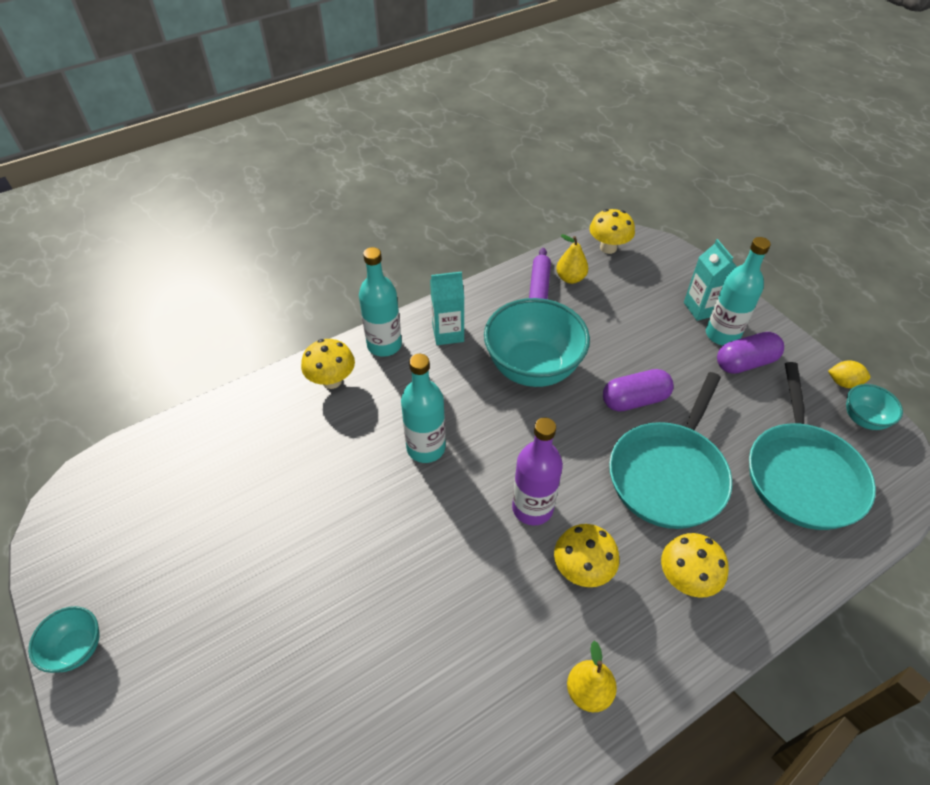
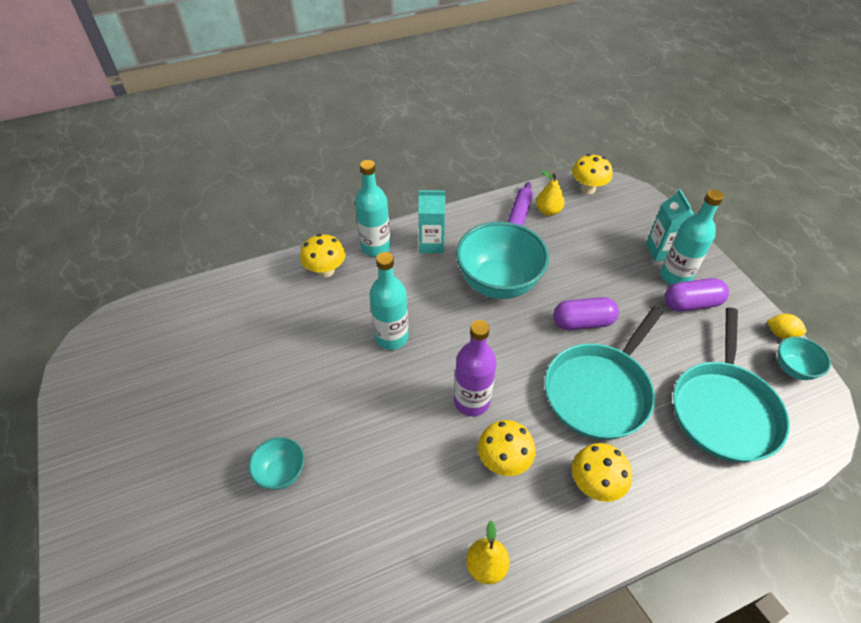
camera: 10 degrees right, 0 degrees up
turquoise bowl [28,606,99,673] -> turquoise bowl moved to [249,437,304,490]

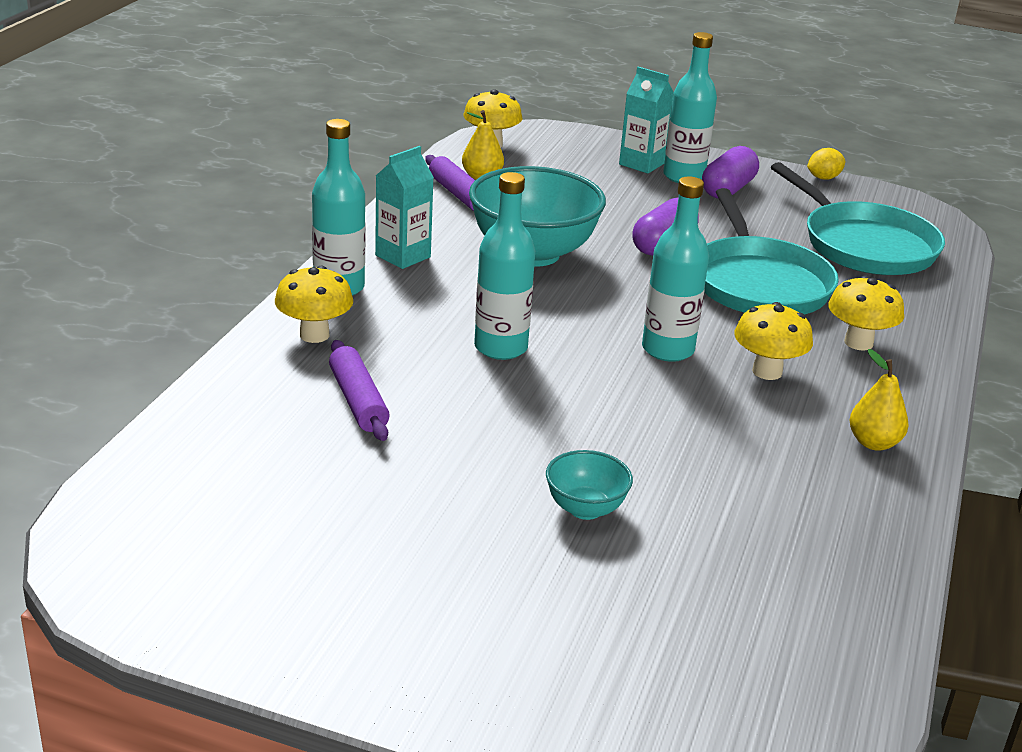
camera: 50 degrees left, 20 degrees down
purple bottle [454,320,496,416] -> turquoise bottle [642,177,709,362]
turquoise bowl [777,337,831,380] -> none
none -> purple rolling pin [329,340,390,441]

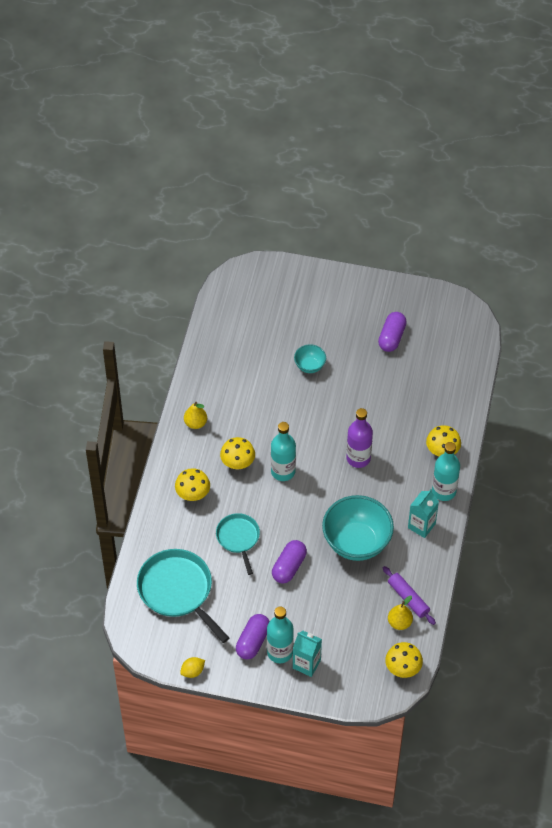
camera: 175 degrees right, 25 degrees up
purple rolling pin [329,340,390,441] -> none
turquoise bottle [474,172,535,360] -> purple bottle [346,408,373,468]
turquoise pan [704,188,839,315] -> turquoise pan [216,513,260,575], size x0.60
none -> purple capsule [378,312,407,352]

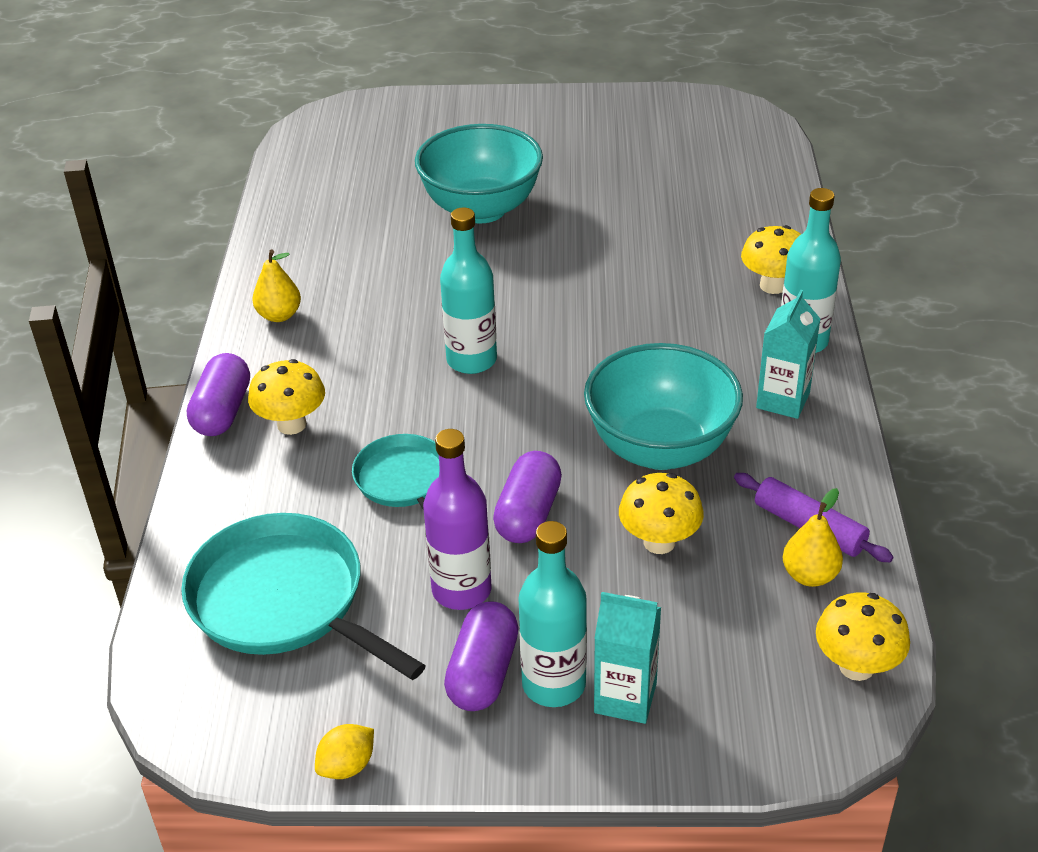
camera: 10 degrees left, 15 degrees down
yellow mushroom [220,437,255,470] -> yellow mushroom moved to [619,473,704,554]
turquoise bowl [294,344,326,373] -> turquoise bowl [415,124,543,224], size x2.07
purple bottle [346,408,373,468] -> purple bottle moved to [423,429,492,610]
purple capsule [378,312,407,352] -> purple capsule moved to [187,353,250,436]

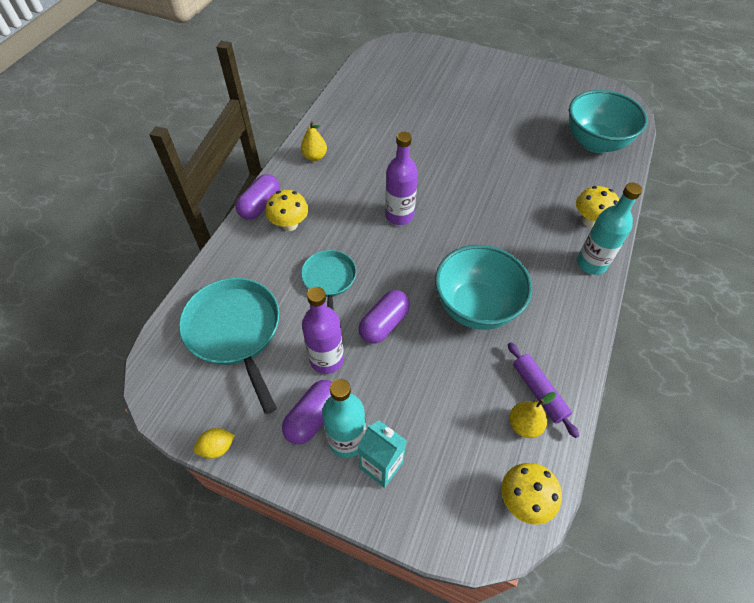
camera: 20 degrees right, 15 degrees up
turquoise bowl [415,124,543,224] -> turquoise bowl moved to [569,90,648,153]
turquoise bottle [440,207,497,374] -> purple bottle [385,132,418,225]
yellow mushroom [619,473,704,554] -> none
turquoise carton [756,289,820,419] -> none

